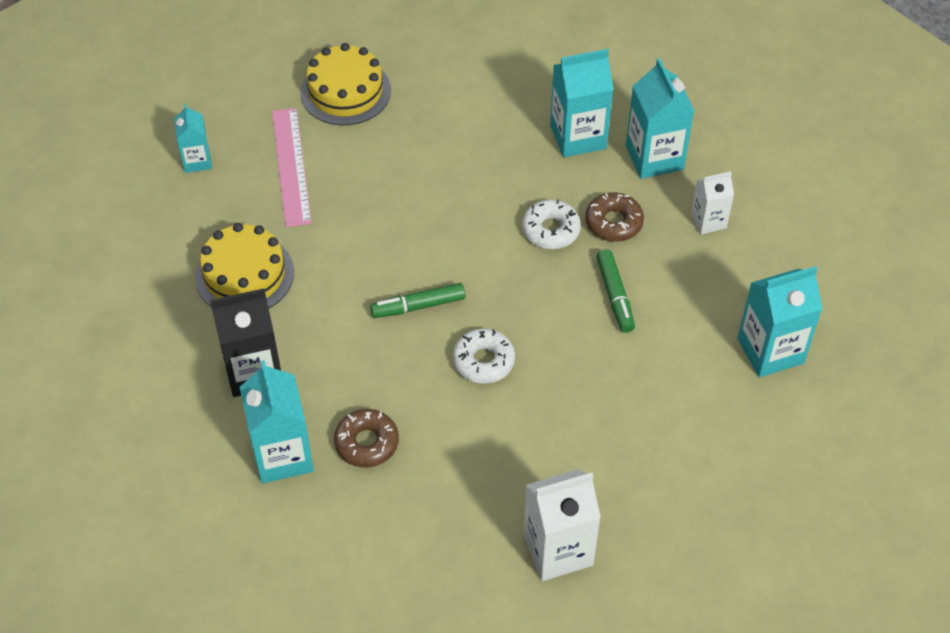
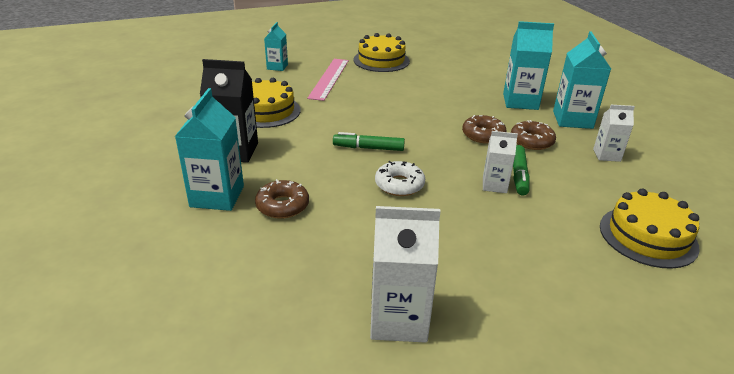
camera: 20 degrees right, 20 degrees down
white donut [522,199,581,249] -> brown donut [462,115,507,144]
turquoise carton [738,266,822,377] -> yellow cake [600,189,700,269]
none -> white carton [483,131,518,193]

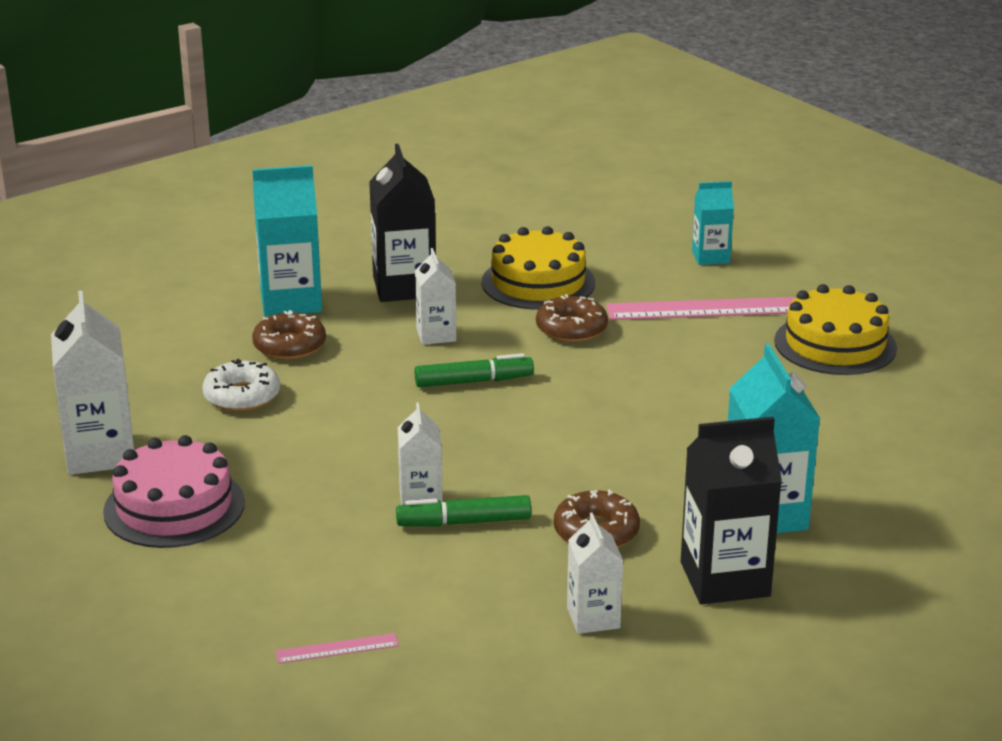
camera: 75 degrees right, 5 degrees down
green marker [333,132,405,151] -> green marker turned 90 degrees clockwise [415,353,534,387]
white donut [375,161,425,196] -> white donut moved to [202,359,280,412]
brown donut [462,115,507,144] -> brown donut moved to [536,294,608,342]
turquoise carton [553,31,611,129] -> black carton [681,417,782,604]
yellow cake [600,189,700,269] -> pink ruler [276,633,399,664]
none -> pink cake [103,435,245,548]
none -> white carton [415,248,456,345]

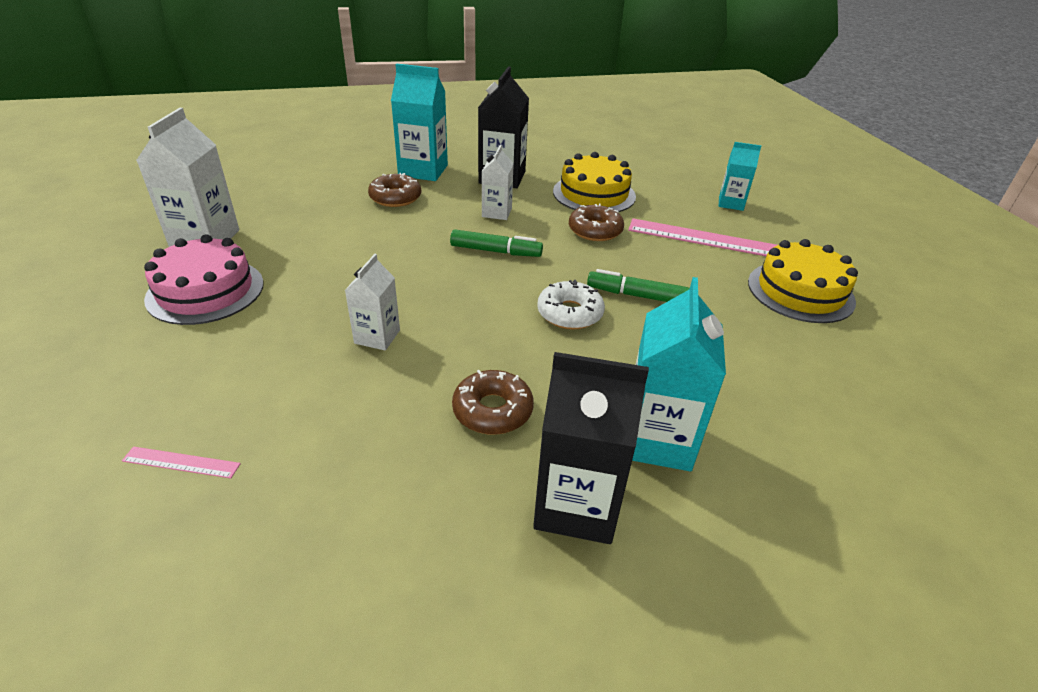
camera: 20 degrees right, 10 degrees up
white donut [202,359,280,412] -> white donut moved to [537,280,605,329]
green marker [396,495,531,527] -> green marker moved to [587,269,690,302]
white carton [567,512,623,634] -> none

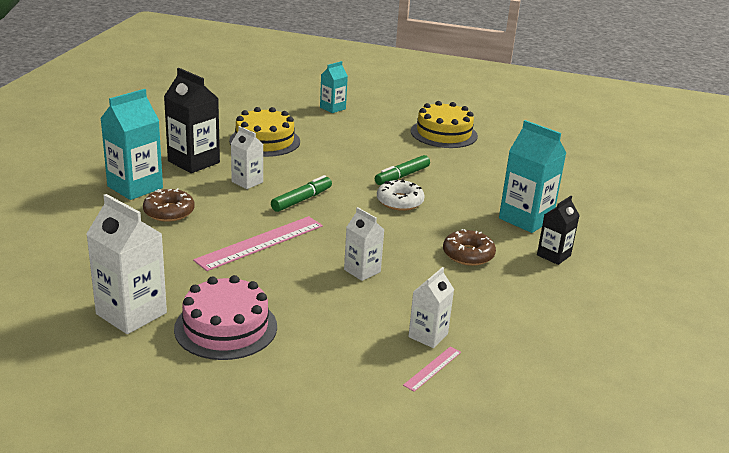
camera: 60 degrees left, 10 degrees down
black carton [533,352,649,544] -> black carton [537,196,580,265], size x0.59
brown donut [569,204,624,241] -> none
pink ruler [628,218,777,256] -> pink ruler moved to [193,216,323,271]
none -> white carton [408,267,454,348]

